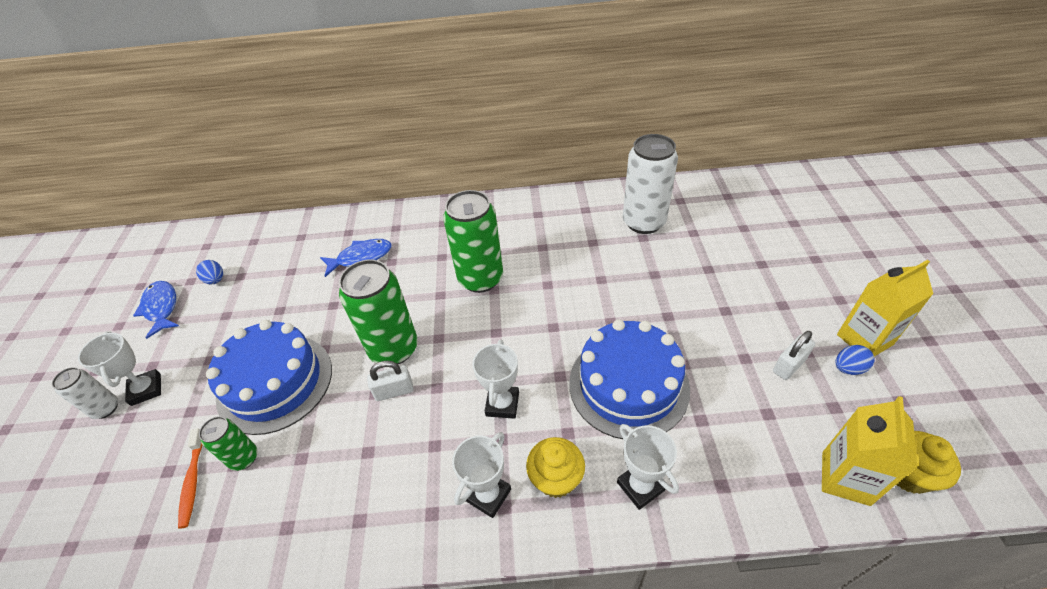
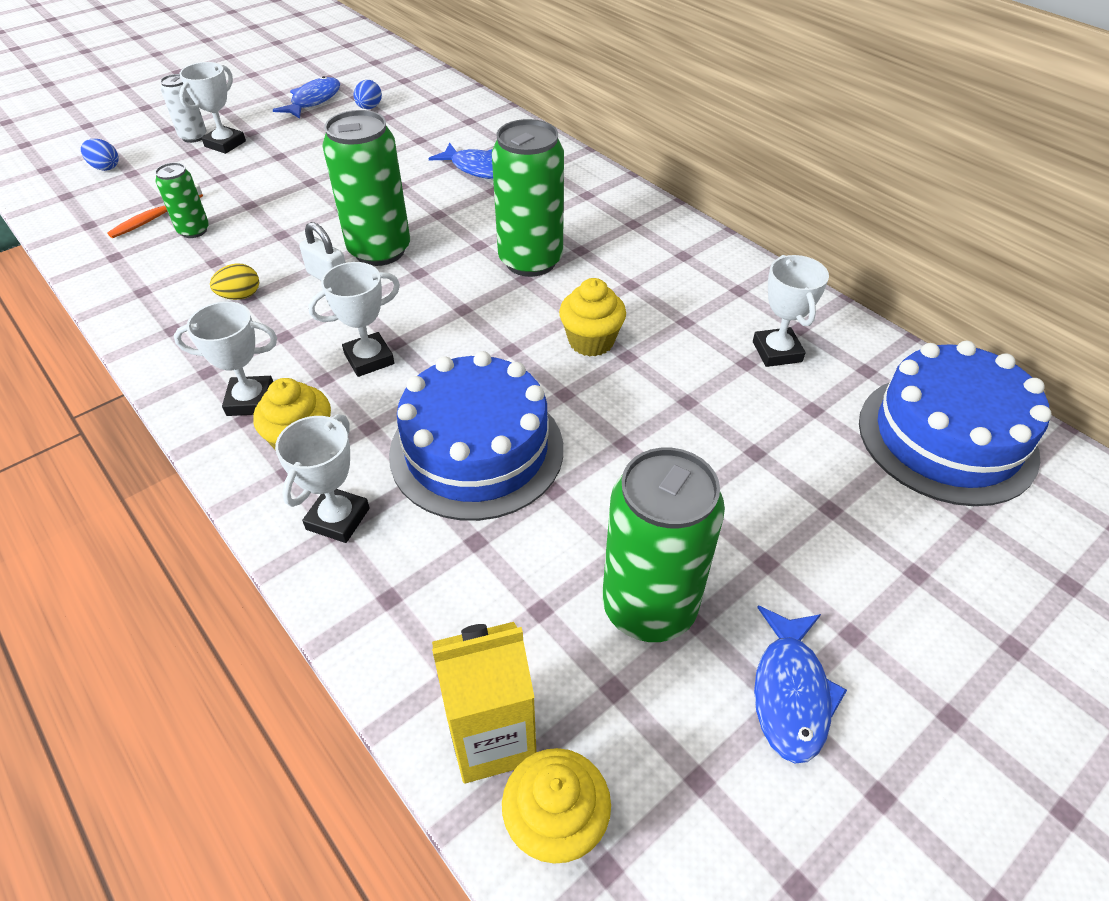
camera: 50 degrees right, 0 degrees up
blue cake [206,320,332,435] -> blue cake moved to [859,341,1051,506]
white can [623,134,678,234] -> white trophy [753,255,829,367]
white padlock [773,331,815,380] -> green can [602,448,725,642]
blue egg [836,345,874,375] -> blue egg moved to [81,139,119,171]
yellow carton [837,260,933,357] -> blue fish [754,606,847,764]
none -> yellow egg [210,264,259,300]
none -> yellow cupcake [559,278,626,357]

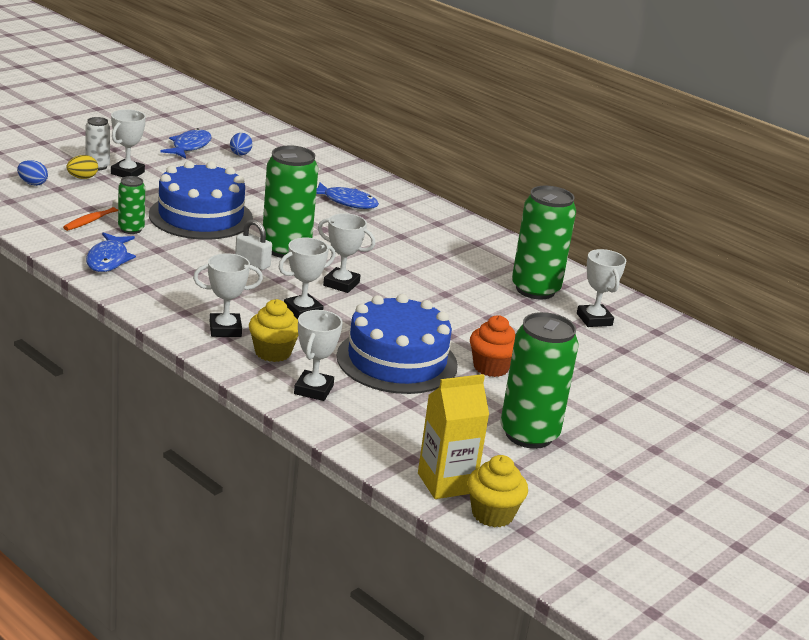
camera: 10 degrees left, 20 degrees down
yellow egg [210,264,259,300] -> yellow egg moved to [66,155,98,179]
green can [492,119,564,277] -> green can moved to [512,186,576,299]
yellow cupcake [559,278,626,357] -> none
blue fish [754,606,847,764] -> blue fish moved to [86,232,136,272]
blue cake [859,341,1051,506] -> blue cake moved to [149,161,253,240]
none -> white trophy [318,213,375,293]
none -> orange cupcake [470,315,516,377]

